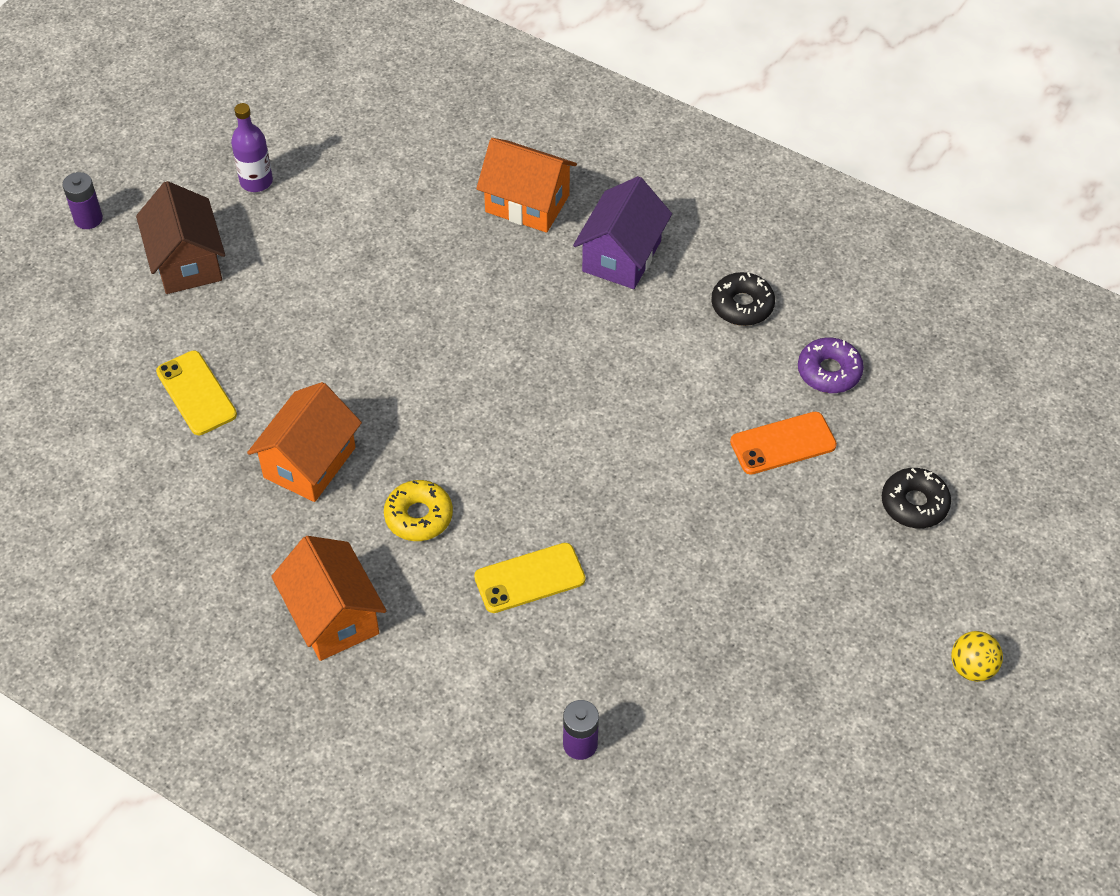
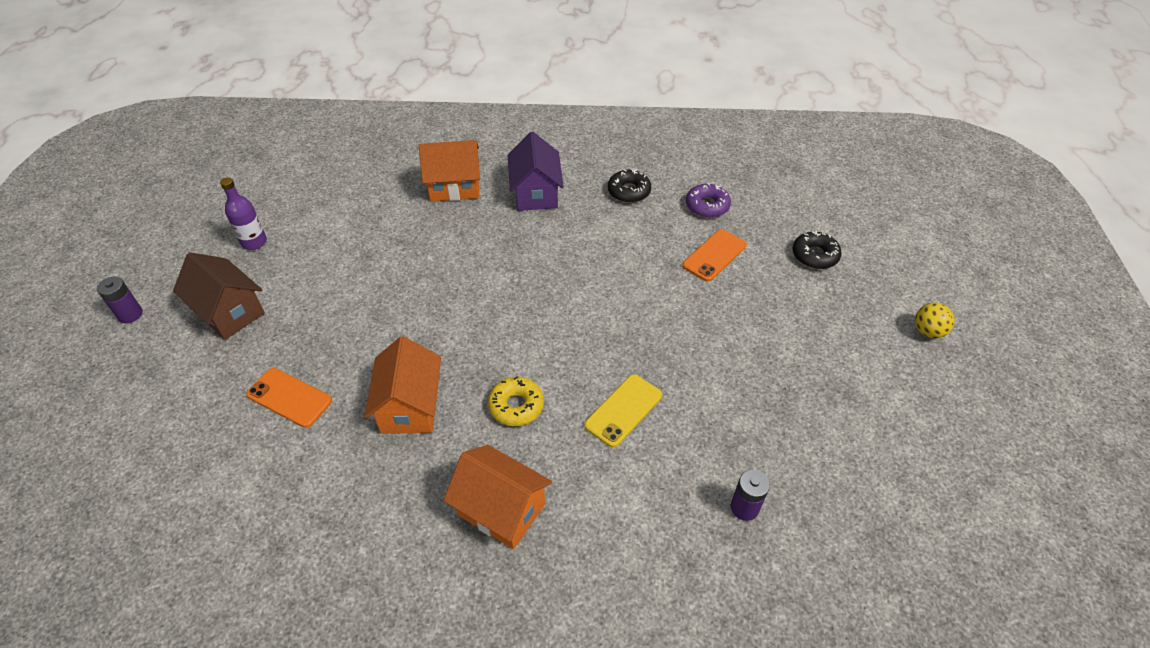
camera: 30 degrees left, 5 degrees down
yellow phone [156,351,237,435] -> orange phone [246,368,332,428]

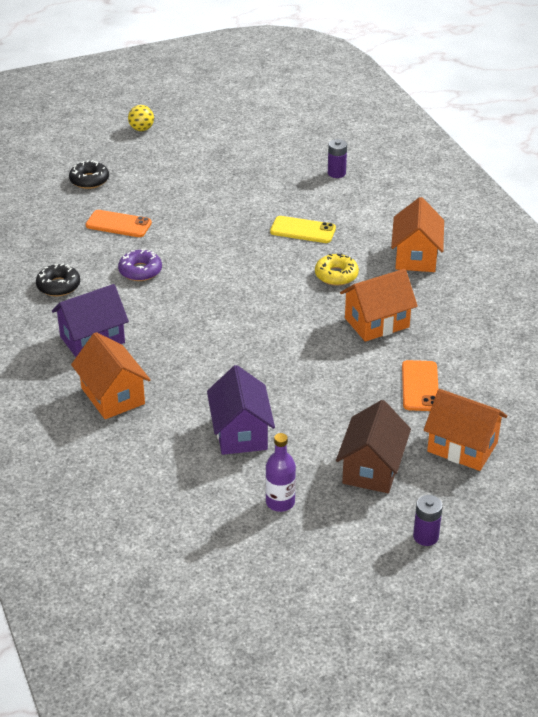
camera: 115 degrees left, 10 degrees down
purple donut [686,183,731,218] -> purple donut moved to [118,250,162,281]
none -> purple house [207,365,275,455]
none -> orange house [424,389,507,471]

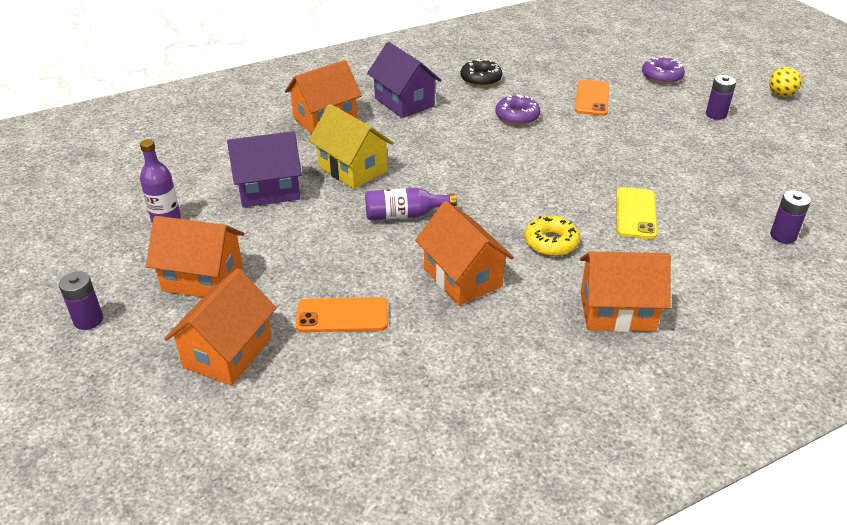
camera: 85 degrees right, 0 degrees up
black donut [69,160,109,189] -> purple donut [642,56,685,84]
brown house [336,400,411,493] -> orange house [146,216,244,297]
none -> yellow house [308,104,394,189]
none -> purple bottle [365,188,457,220]
none -> purple battery [706,75,736,120]

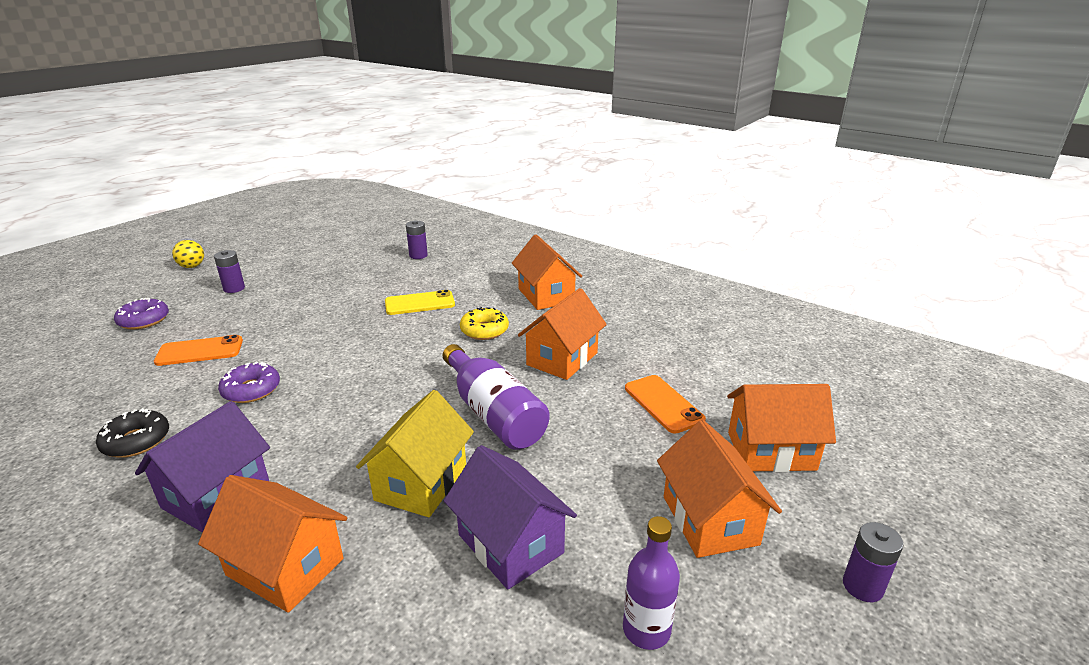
camera: 115 degrees left, 10 degrees down
purple bottle [365,188,457,220] -> purple bottle [443,344,550,450], size x1.57

